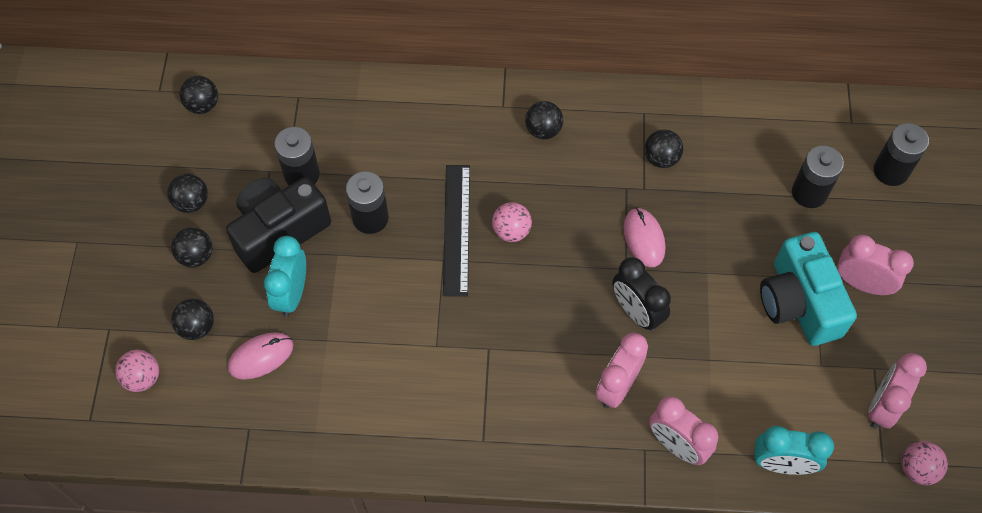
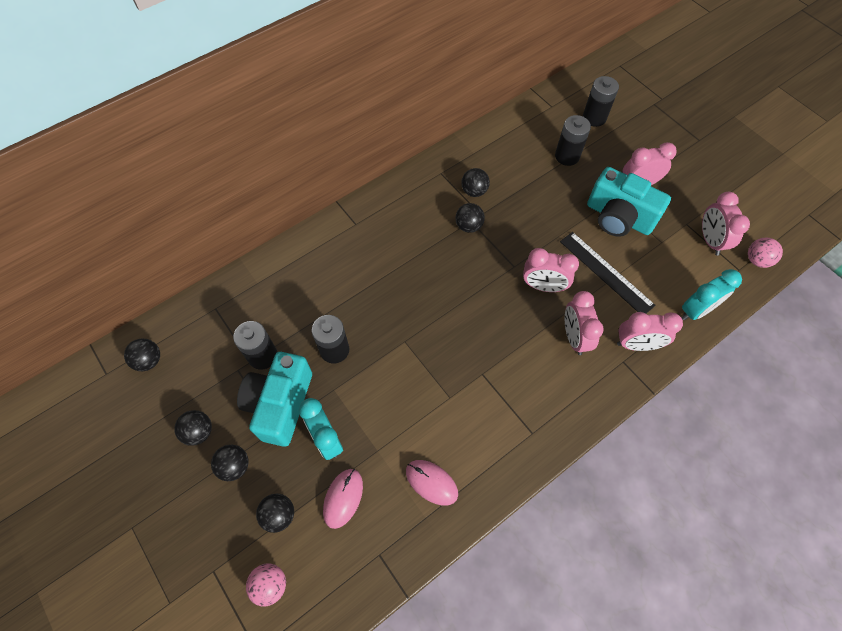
camera: 40 degrees left, 0 degrees up
black camera [226,177,331,273] -> turquoise camera [237,352,312,447]
black ruler [443,165,470,296] -> black ruler moved to [560,232,656,314]
pink ball [492,202,532,242] -> none
black ball [525,101,563,139] -> black ball moved to [455,203,485,233]
black clock [612,257,671,331] -> pink clock [523,248,579,292]
pink mouse [624,208,665,267] -> pink mouse moved to [406,460,458,506]

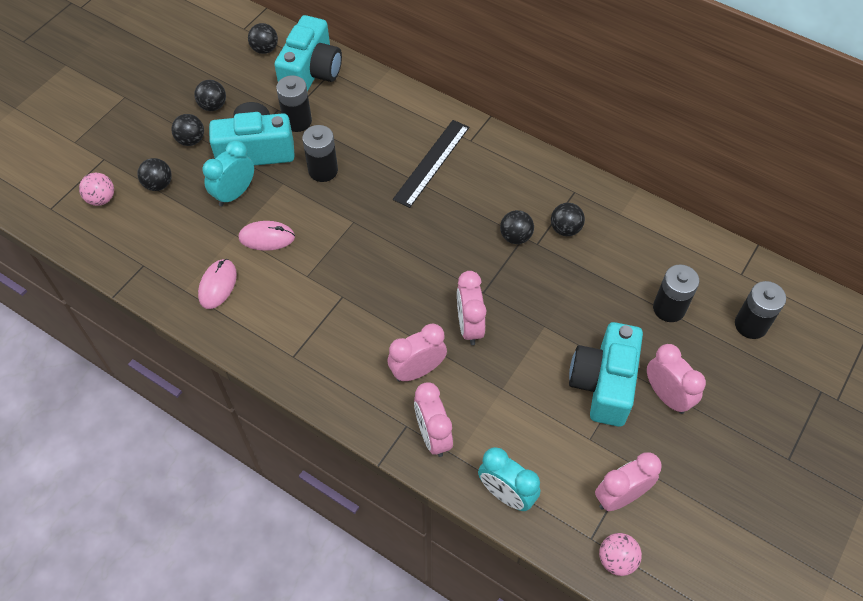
camera: 70 degrees right, 5 degrees down
pink mouse [323,469,363,529] -> pink mouse moved to [239,221,295,251]
black ruler [560,232,656,314] -> black ruler moved to [393,120,469,208]
none -> turquoise camera [274,15,342,92]

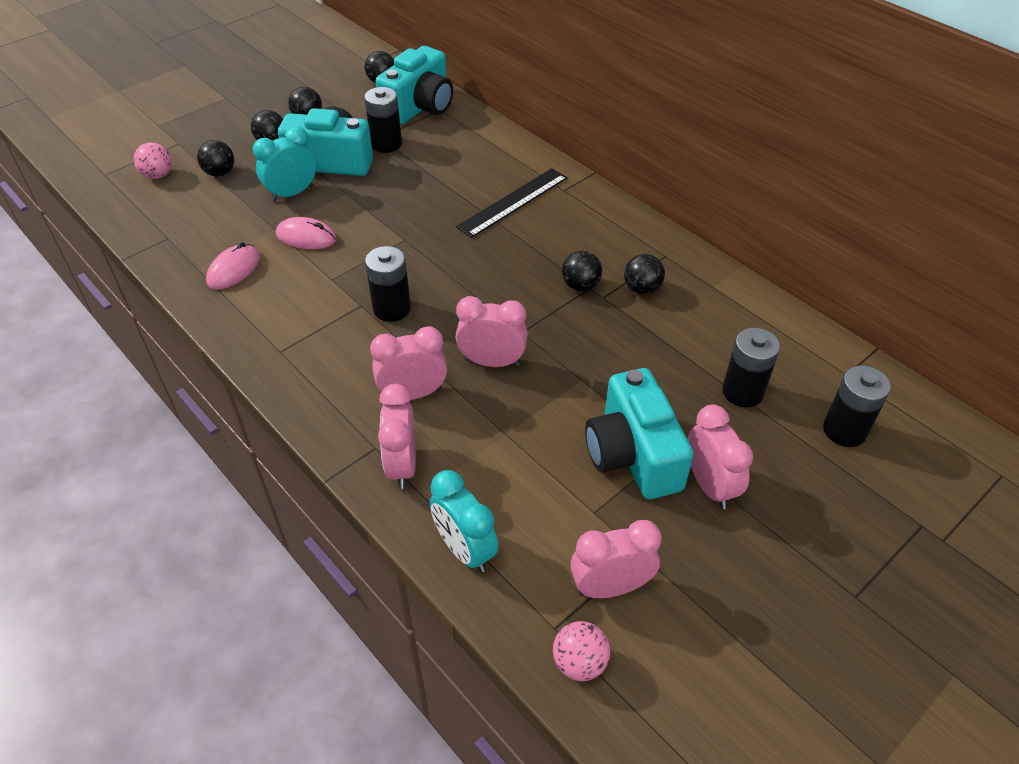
camera: 15 degrees right, 10 degrees down
black battery [302,125,338,182] -> black battery moved to [365,246,411,322]
pink clock [457,271,486,345] -> pink clock turned 90 degrees clockwise [456,296,528,367]
turquoise camera [569,322,643,427] -> turquoise camera turned 45 degrees counterclockwise [585,368,694,499]

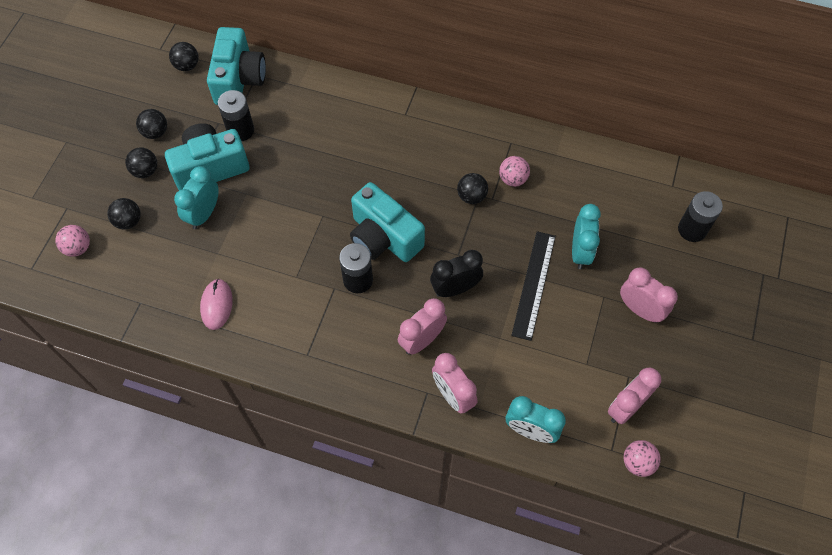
camera: 30 degrees left, 15 degrees up
pink mouse [276,217,336,249] -> none
black ruler [456,168,567,238] -> black ruler moved to [511,231,556,341]
pink clock [456,296,528,367] -> black clock [430,250,483,297]
turquoise camera [585,368,694,499] -> turquoise camera moved to [350,182,425,262]
black ball [624,254,665,295] -> pink ball [499,156,530,187]
black battery [722,328,780,407] -> none
none -> turquoise clock [572,204,601,269]

